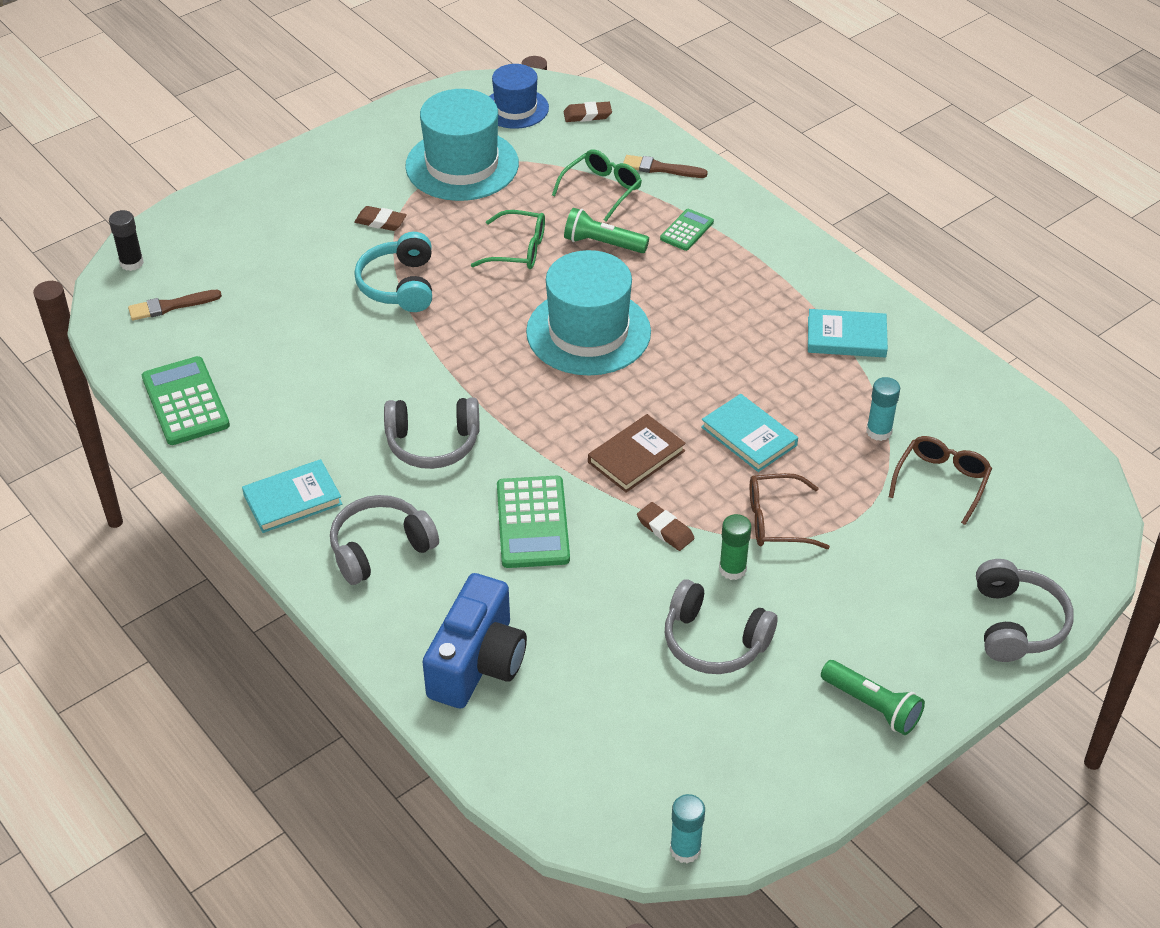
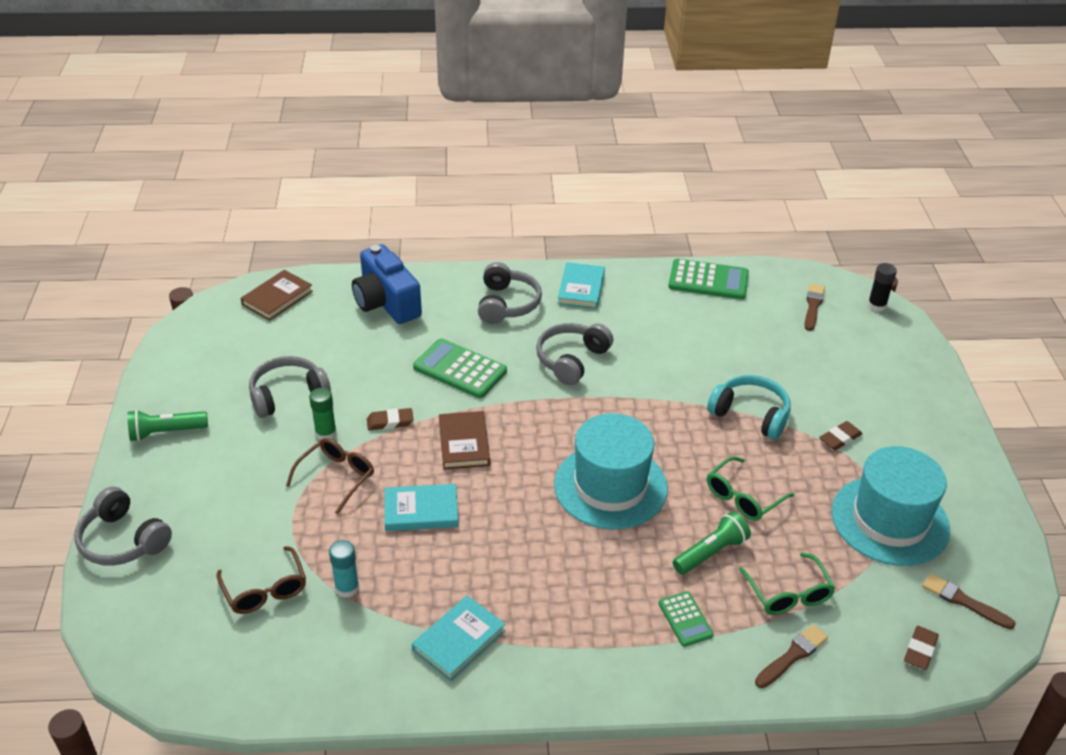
camera: 125 degrees right, 5 degrees down
blue hat [489,64,549,129] -> brown brush [922,573,1016,629]
turquoise glue stick [670,794,705,863] -> none
none -> brown book [241,270,313,321]

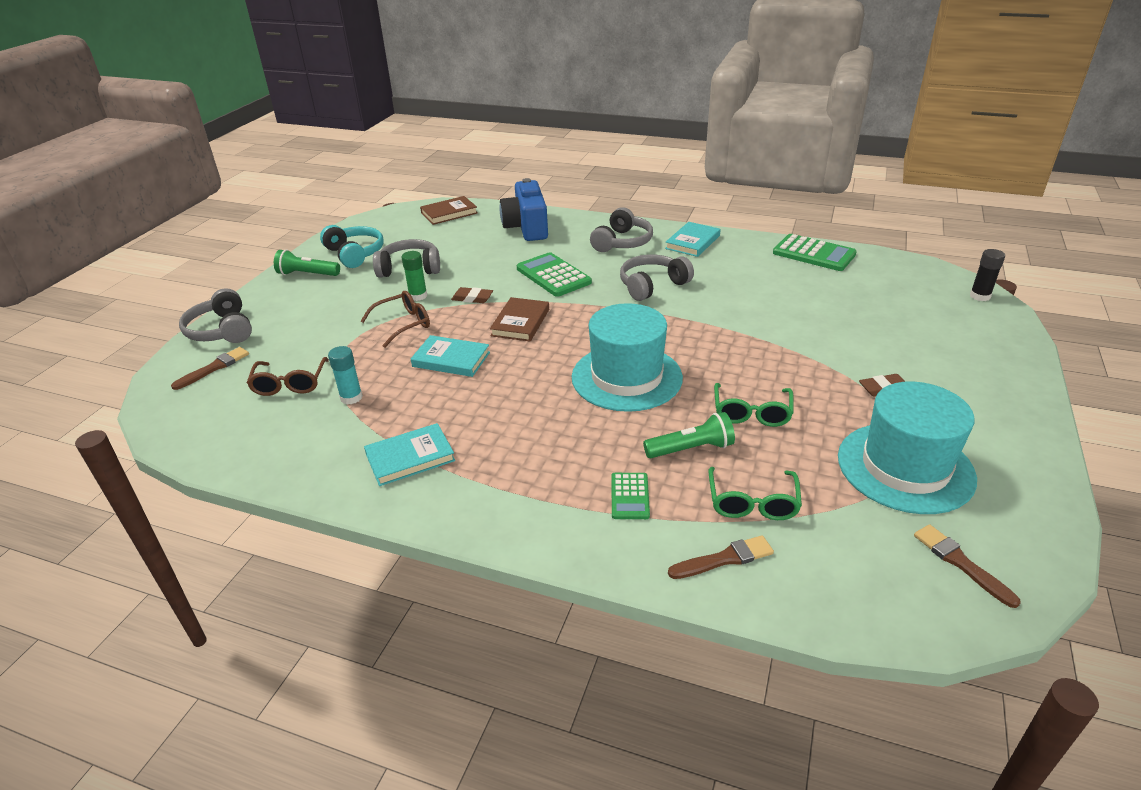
camera: 25 degrees right, 5 degrees down
turquoise headphones [707,375,791,440] -> turquoise headphones moved to [320,225,384,268]
green glasses [707,456,794,521] -> green glasses turned 60 degrees counterclockwise [714,383,794,427]
brown brush [804,284,825,331] -> brown brush moved to [171,347,249,390]
brown eraser [904,626,939,670] -> none

